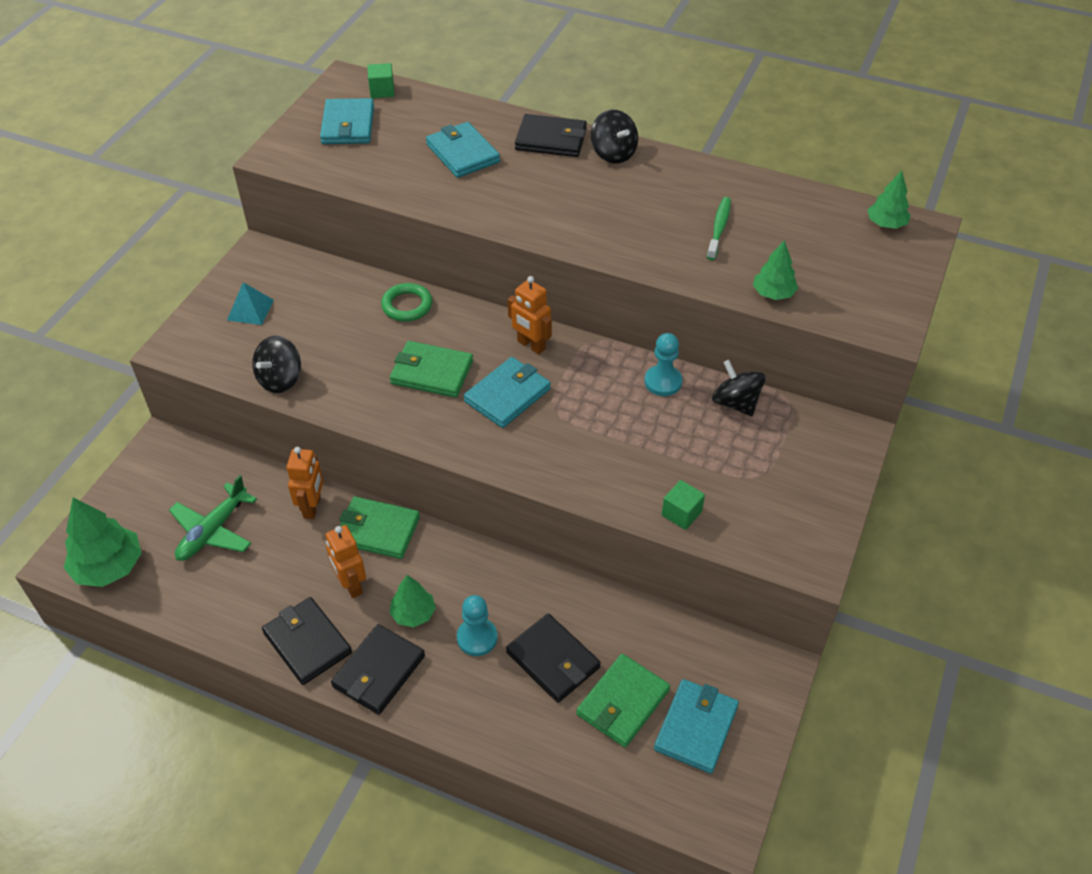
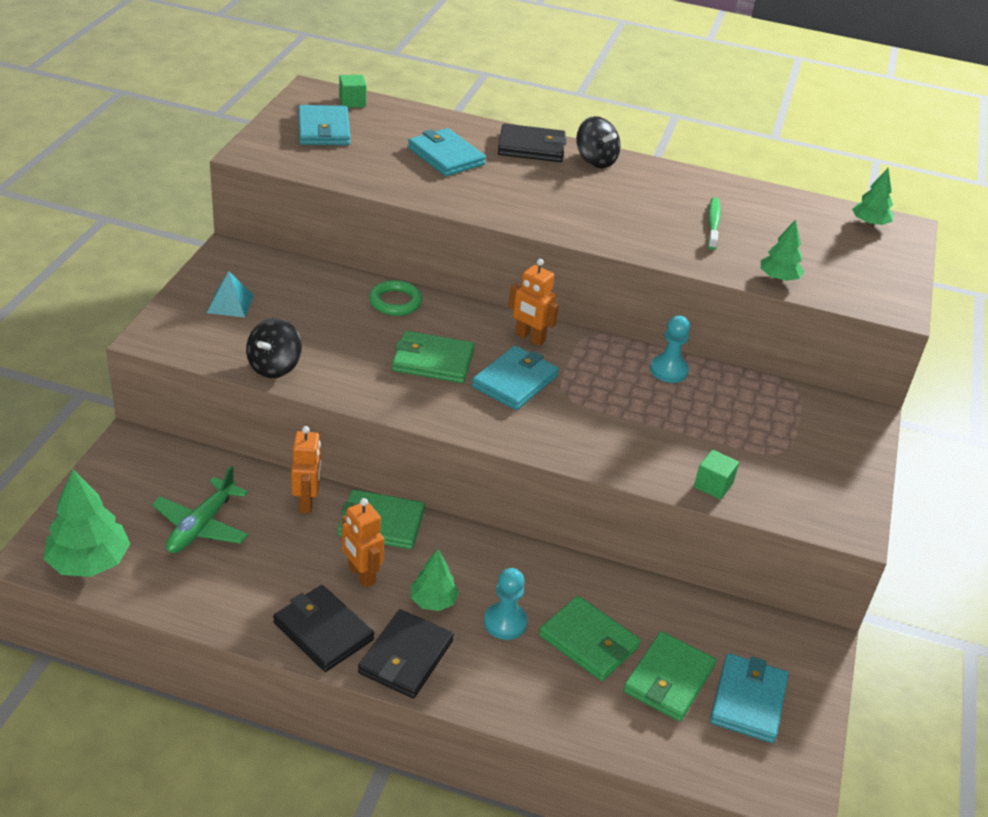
camera: 10 degrees left, 10 degrees down
black wallet [506,613,601,703] -> green wallet [539,596,641,681]
black spinning top [712,360,766,416] -> none

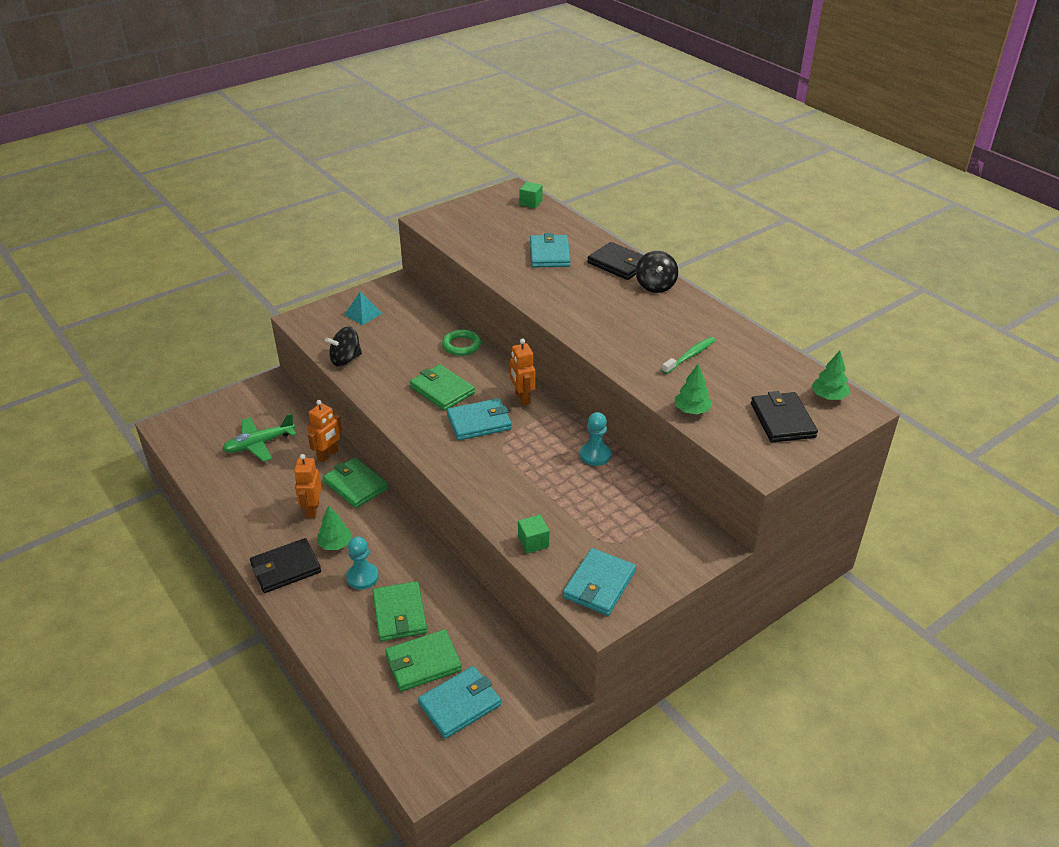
camera: 40 degrees right, 0 degrees up
green tree [44,469,130,577] -> none
black wallet [273,585,374,672] -> black wallet moved to [751,391,818,443]
turquoise wallet [298,105,350,145] -> turquoise wallet moved to [563,548,636,616]

